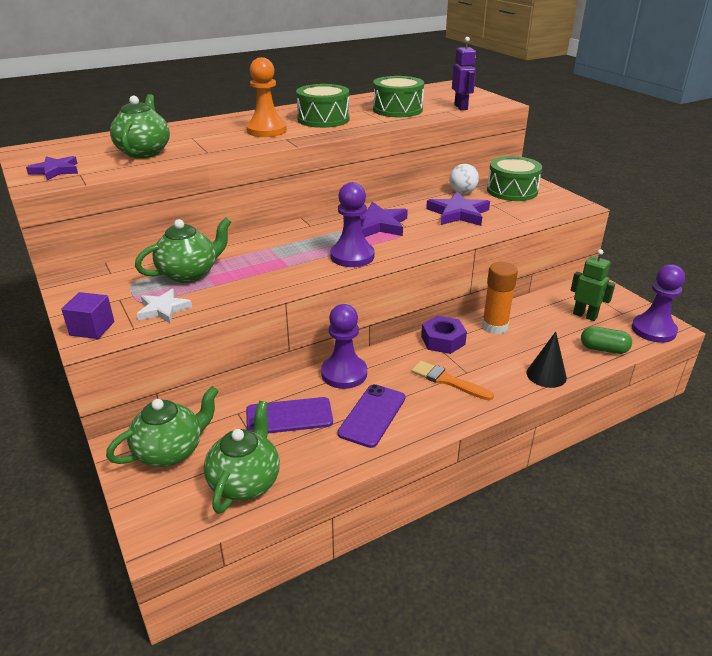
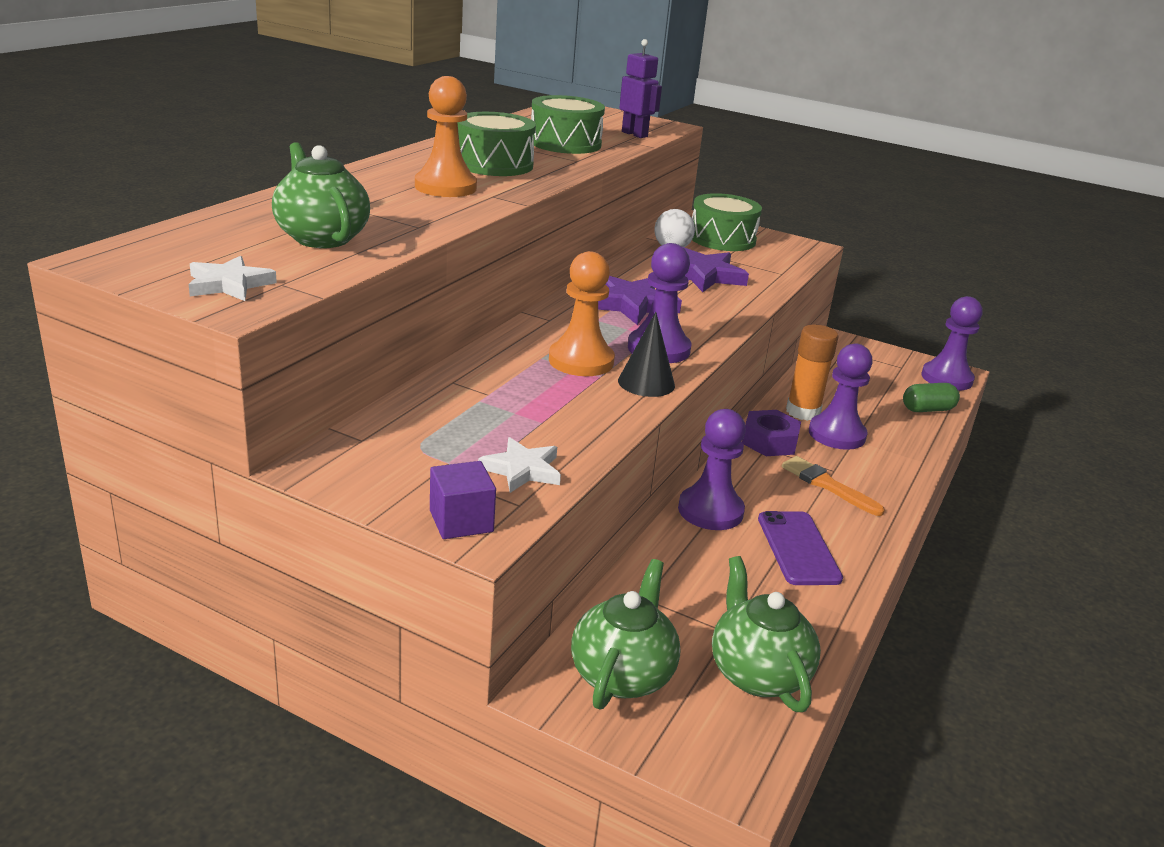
camera: 35 degrees left, 5 degrees down
purple star [26,156,78,180] -> white star [189,256,277,301]
green teapot [135,217,231,283] -> none
purple phone [246,397,333,433] -> none
orange brush [412,361,494,400] -> orange brush turned 45 degrees clockwise [782,456,885,516]
black cone [526,332,567,388] -> black cone moved to [618,312,675,397]
green robot [571,249,615,321] -> none
none -> orange pawn [549,251,615,376]
none -> purple pawn [809,344,873,450]

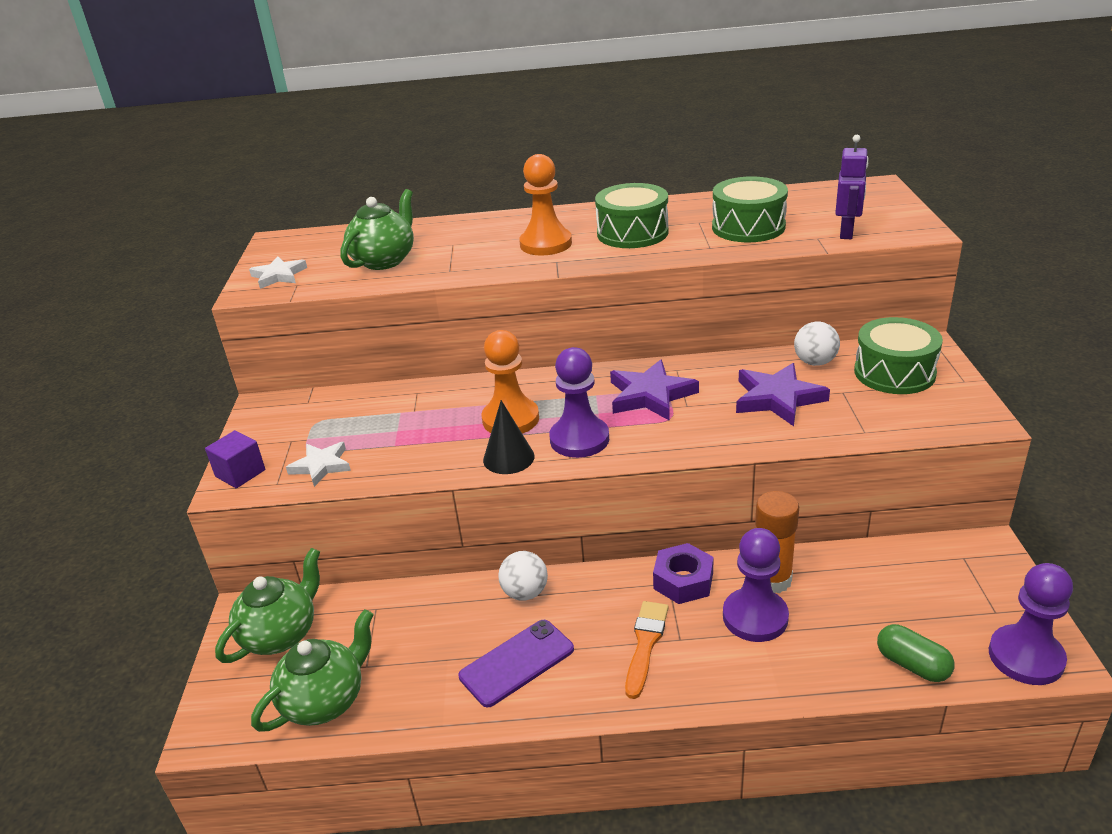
camera: 65 degrees right, 5 degrees up
green teapot [571,559,681,710] -> green teapot turned 45 degrees counterclockwise [215,548,320,663]
purple pawn [678,409,746,530] -> white ball [498,551,548,601]

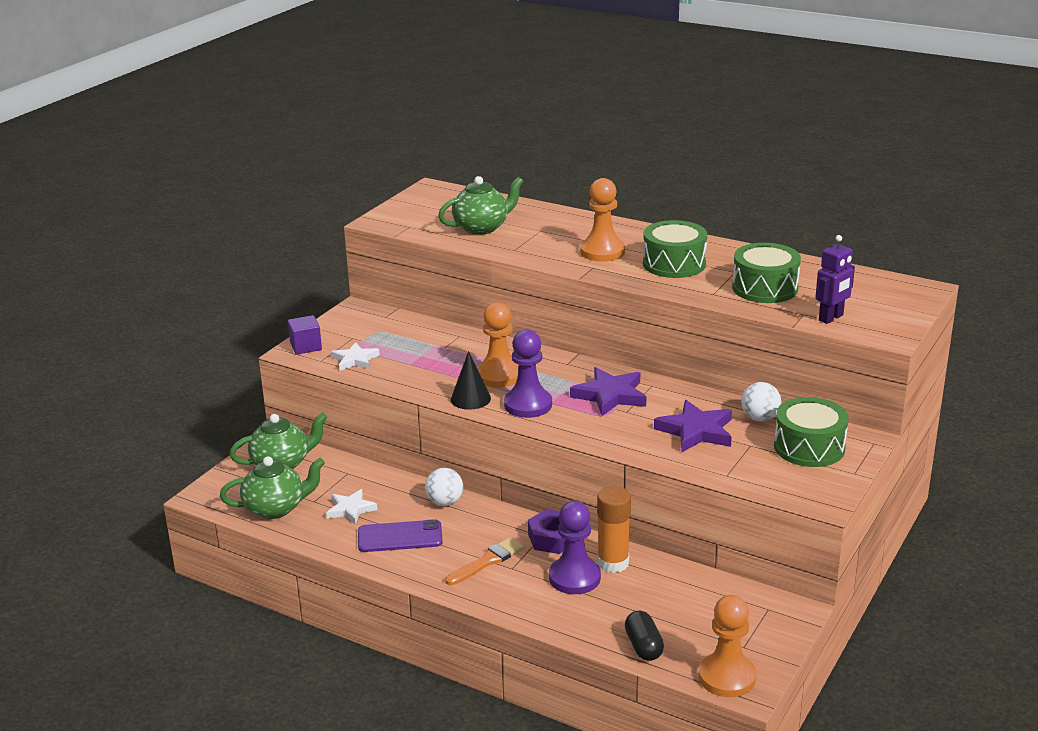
camera: 30 degrees right, 5 degrees down
white star [249,256,307,289] -> white star moved to [326,489,377,525]
green capsule [877,624,954,682] -> black capsule [625,611,664,661]
purple pawn [989,563,1073,685] -> orange pawn [698,595,756,697]

